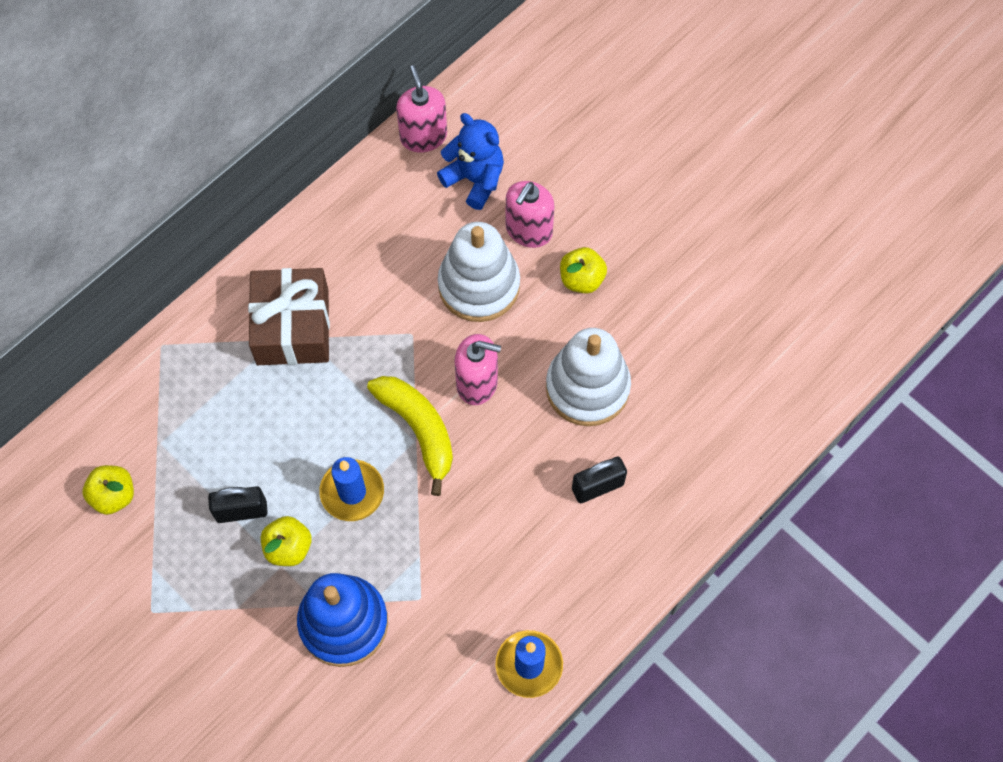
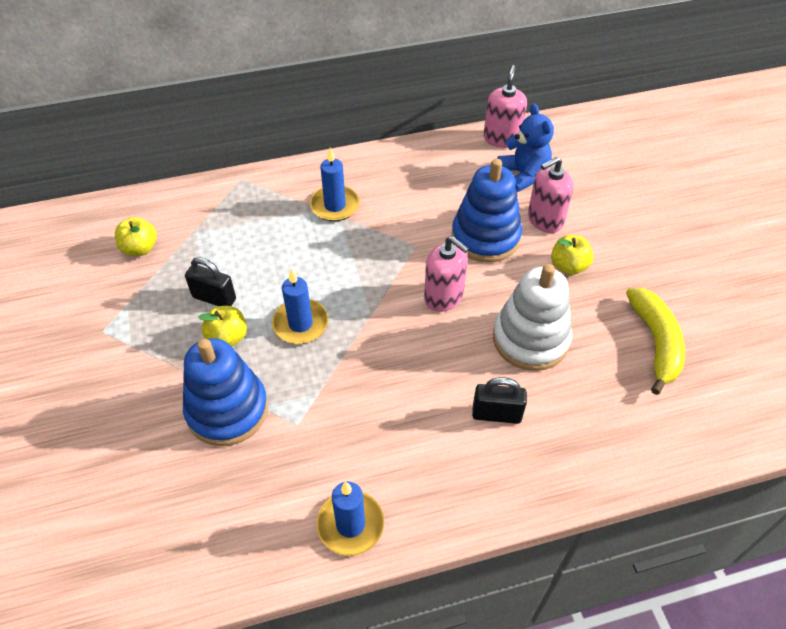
camera: 30 degrees right, 15 degrees down
brown gift [248,268,330,365] -> blue candle [310,148,360,221]
yellow banana [367,376,453,496] -> yellow banana moved to [626,288,685,395]
white stacking toy [438,222,520,322] -> blue stacking toy [452,158,522,263]

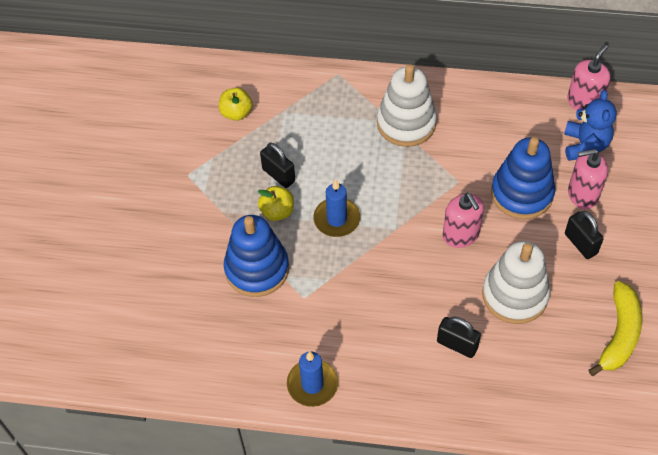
camera: 25 degrees right, 5 degrees up
blue candle [310,148,360,221] -> white stacking toy [377,64,437,147]
yellow apple [551,235,594,275] -> black padlock [565,211,604,259]

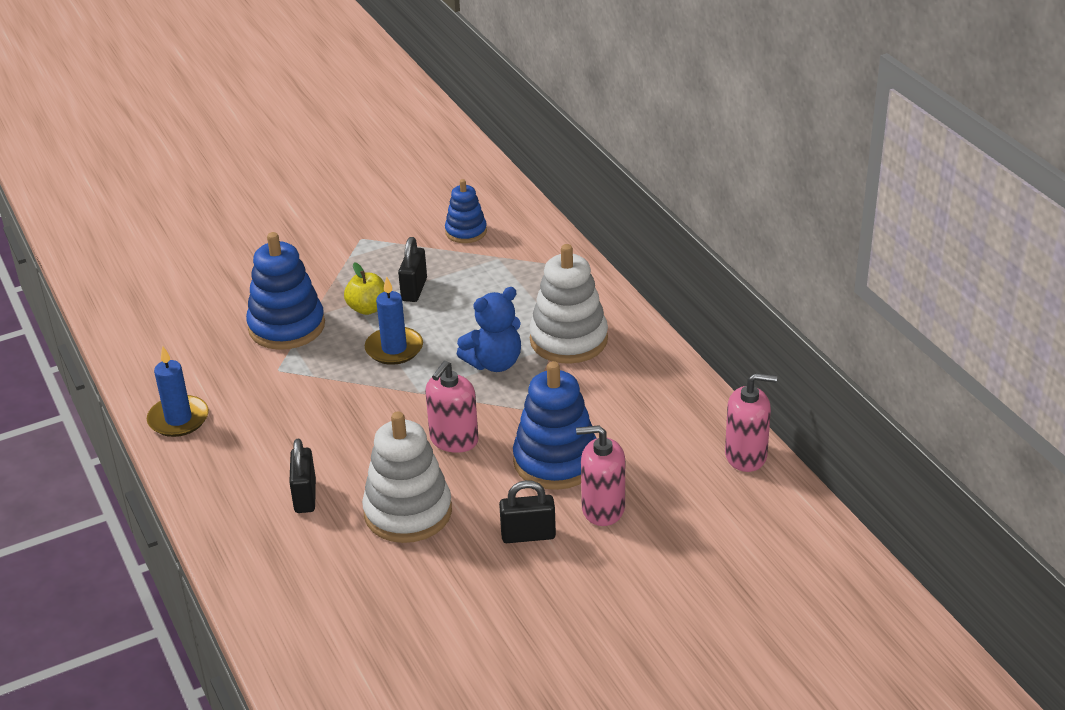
camera: 55 degrees right, 20 degrees down
yellow apple [219,88,253,121] -> blue stacking toy [445,179,487,243]
blue teddy bear [564,90,617,161] -> blue teddy bear moved to [457,287,521,372]
black padlock [565,211,604,259] -> black padlock turned 60 degrees clockwise [499,480,556,543]
pink soap dispenser [568,149,608,209] -> pink soap dispenser turned 45 degrees counterclockwise [576,425,625,526]
yellow banana [589,281,642,376] -> none

